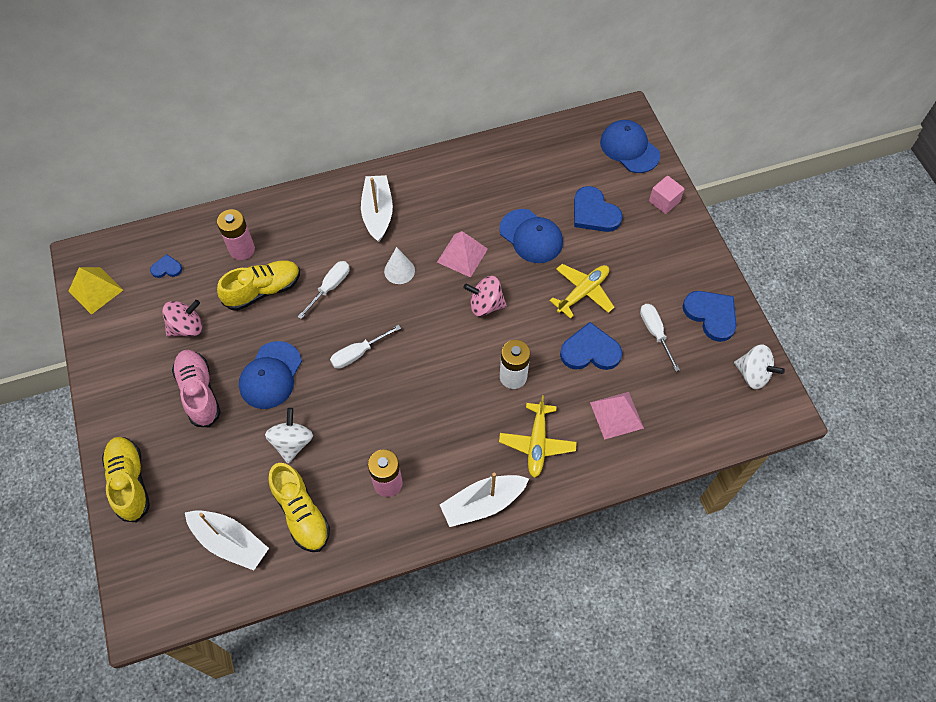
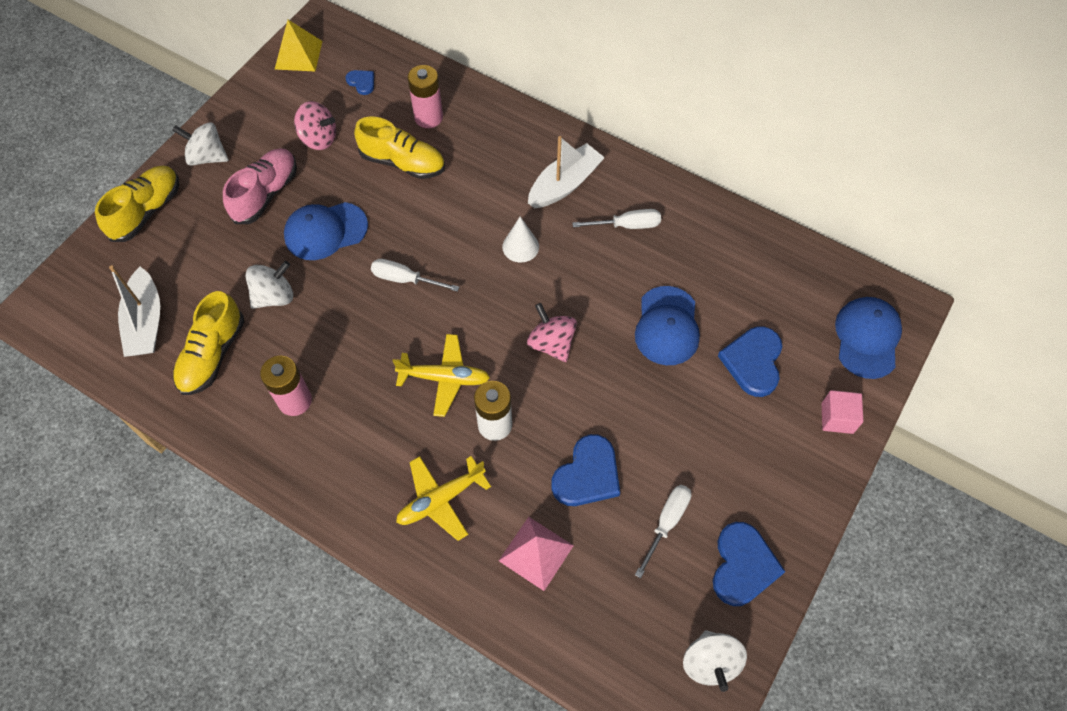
camera: 50 degrees right, 0 degrees up
white screwdriver [297,261,350,319] -> white screwdriver moved to [572,209,661,229]
pink pyramid [437,231,488,278] -> none
white boat [440,473,529,527] -> none
yellow plane [550,264,614,319] -> yellow plane moved to [393,334,490,417]
blue heart [560,322,622,370] -> blue heart turned 75 degrees clockwise [551,434,620,506]
none -> white spinning top [172,122,229,166]

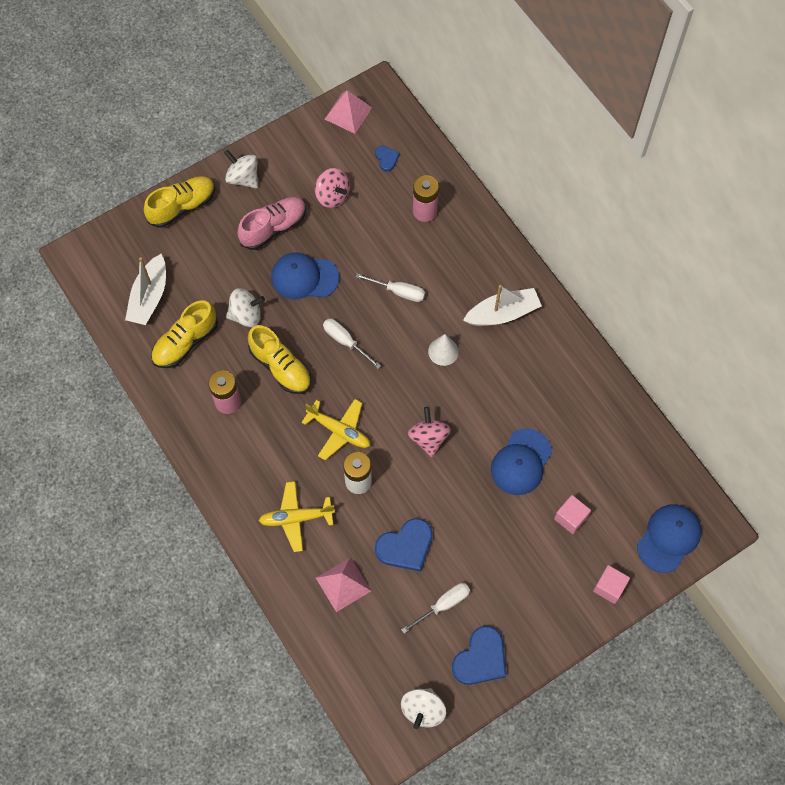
camera: 25 degrees right, 5 degrees up
yellow pyramid [275,20,322,72] -> pink pyramid [325,90,372,134]
yellow shoe [354,117,445,179] -> yellow shoe moved to [248,325,311,394]
white screwdriver [572,209,661,229] -> white screwdriver moved to [355,273,425,302]
blue heart [718,326,782,397] -> pink cube [554,495,591,534]

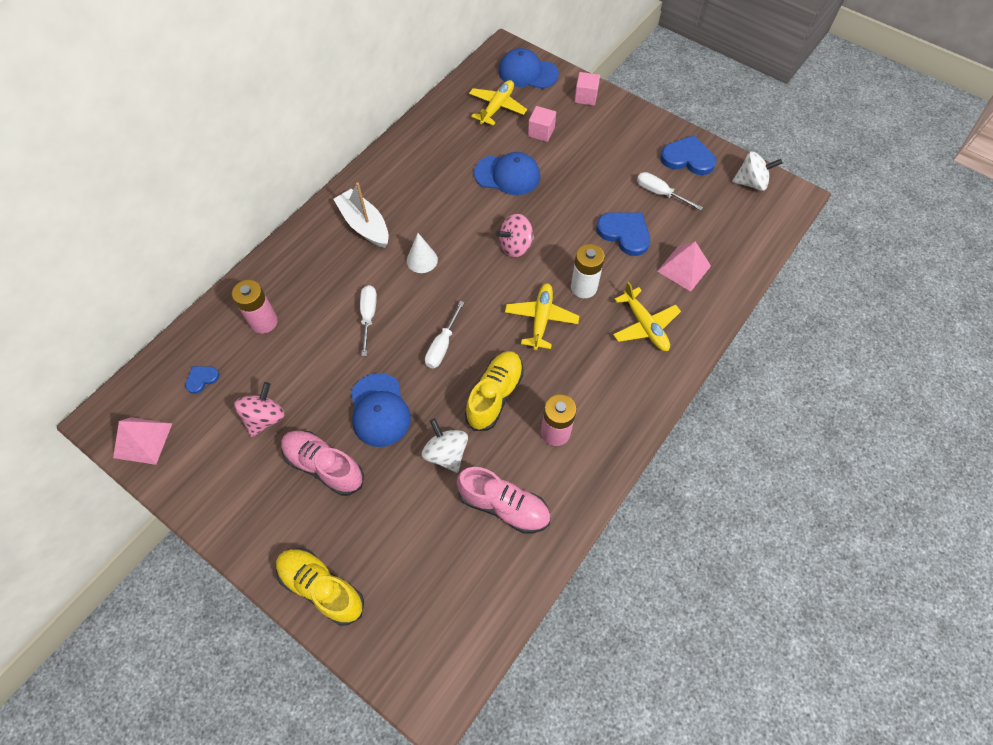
camera: 110 degrees left, 5 degrees down
white boat [125,254,166,325] -> none
yellow shoe [151,300,218,368] -> pink shoe [457,467,551,534]
white spinning top [224,150,258,188] -> none
none -> yellow plane [469,80,527,126]

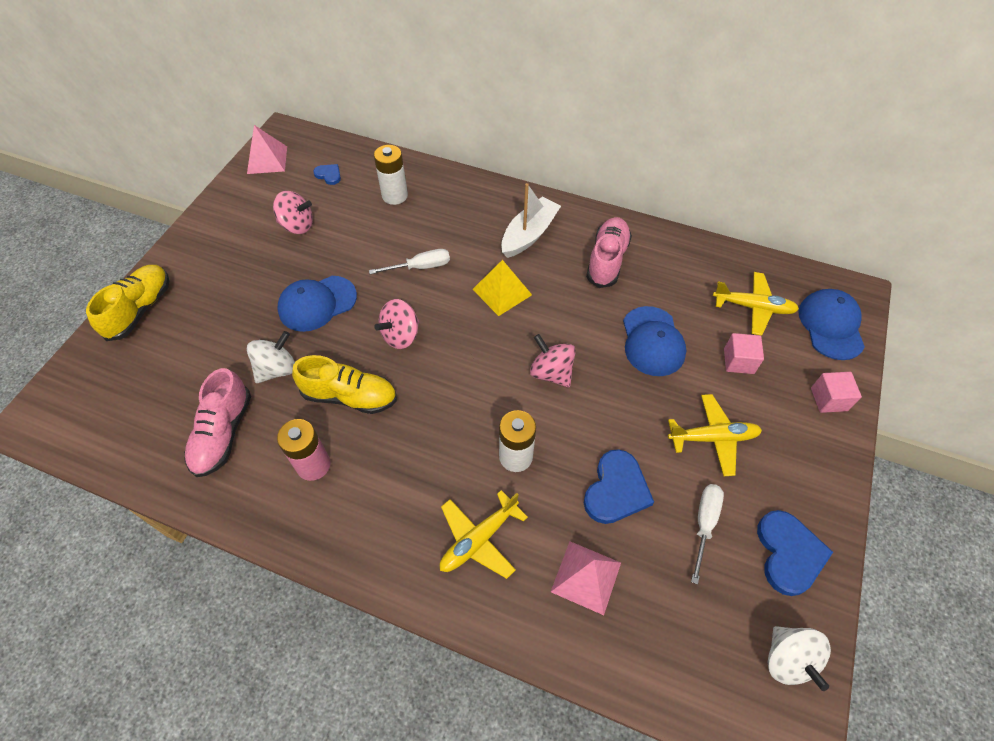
camera: 75 degrees right, 5 degrees down
pink battery [232,280,278,334] -> white battery [374,145,408,205]
pink shoe [281,431,364,496] -> pink shoe moved to [586,217,632,288]
white cone [407,233,438,273] -> yellow pyramid [472,260,532,316]
white screwdriver [425,301,465,368] -> pink spinning top [374,299,420,349]
yellow plane [505,283,579,350] -> yellow plane moved to [668,394,762,476]

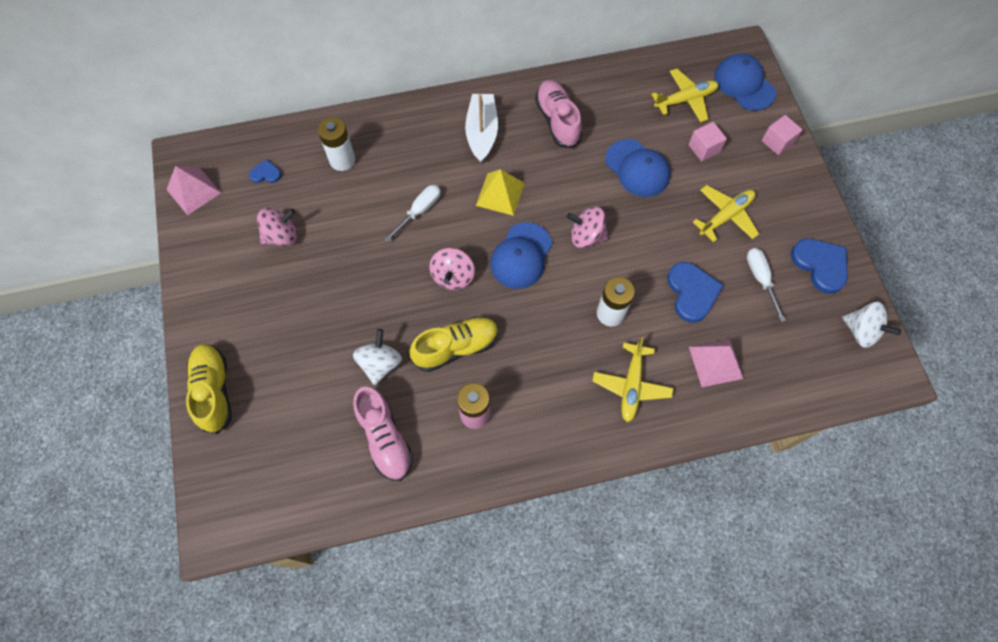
camera: 35 degrees left, 10 degrees up
blue cap [277,276,357,332] -> blue cap moved to [490,222,552,289]

